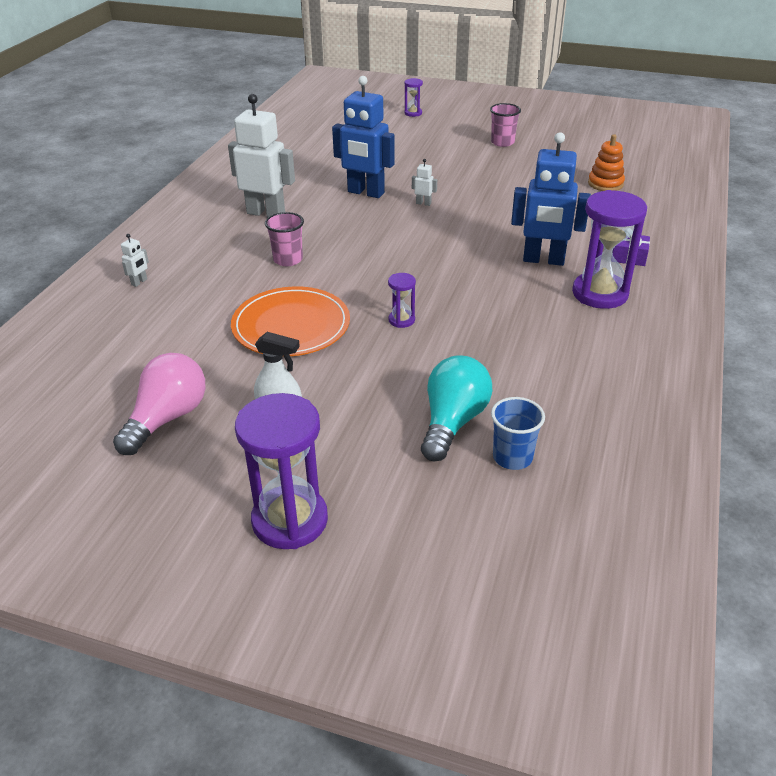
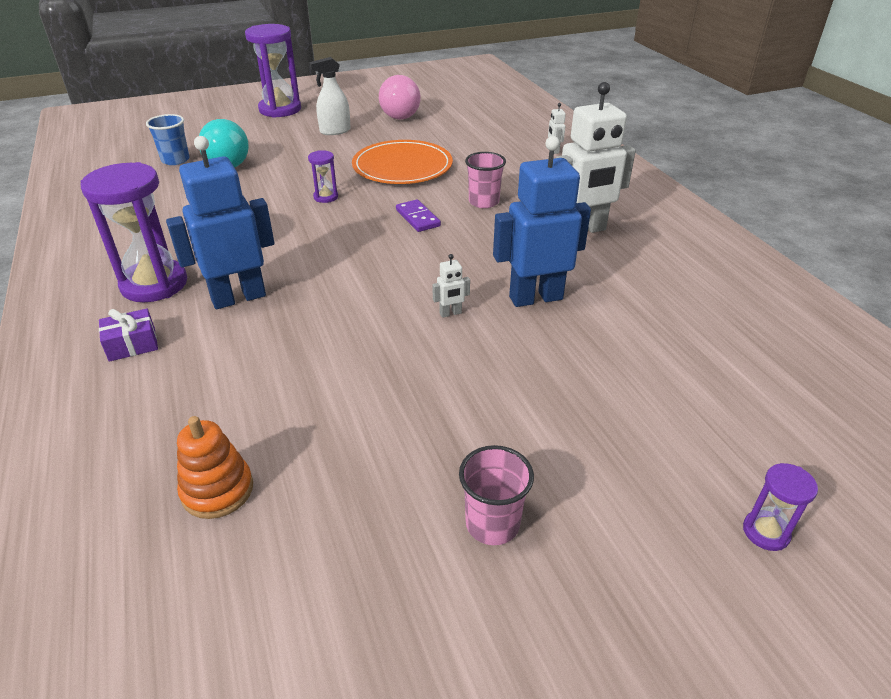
camera: 140 degrees right, 0 degrees up
none -> purple domino [396,199,441,232]

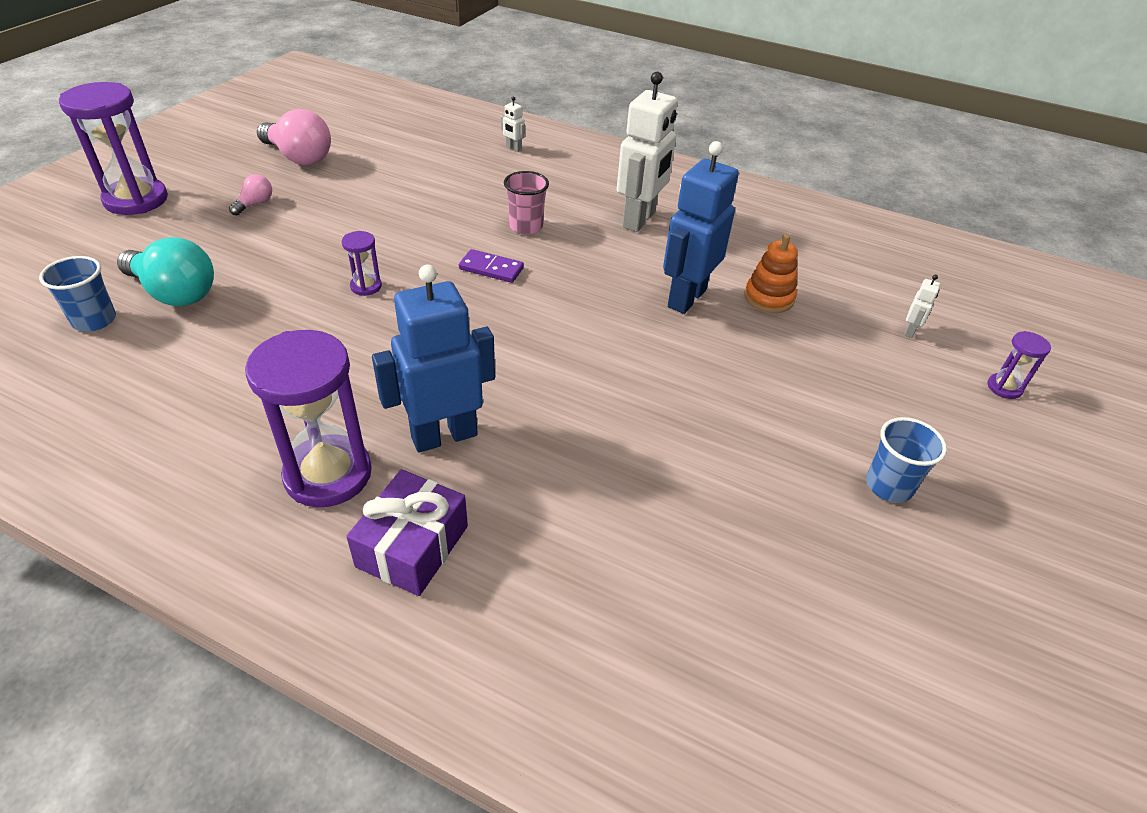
camera: 45 degrees left, 5 degrees up
purple gift [99,309,158,362] -> purple gift [346,469,468,596], size x1.56
blue robot [166,136,274,309] -> blue robot turned 45 degrees clockwise [372,264,495,452]
orange stacking toy [177,416,253,519] -> orange stacking toy moved to [744,234,797,313]
white spray bottle [309,57,351,135] -> pink light bulb [229,174,272,216]
orange plate [352,140,453,184] -> none
white robot [433,254,470,318] -> white robot moved to [904,275,940,338]
pink cup [459,445,534,545] -> blue cup [866,417,947,503]

